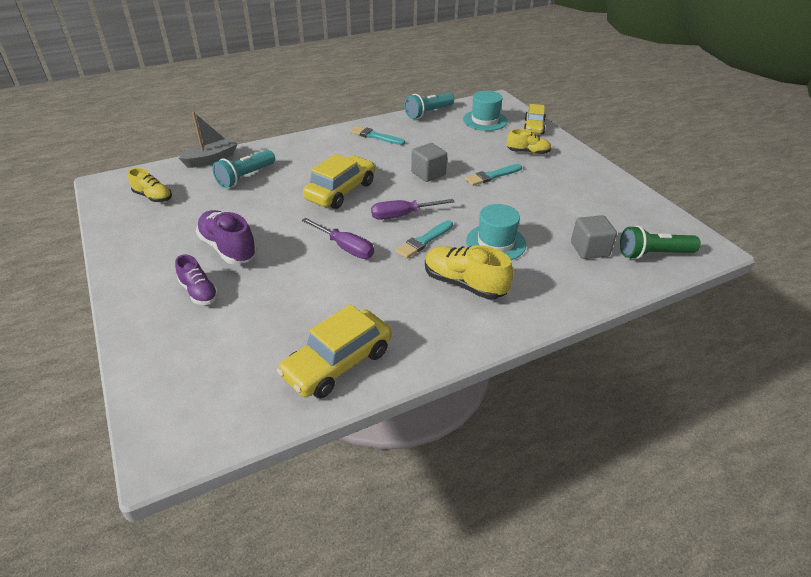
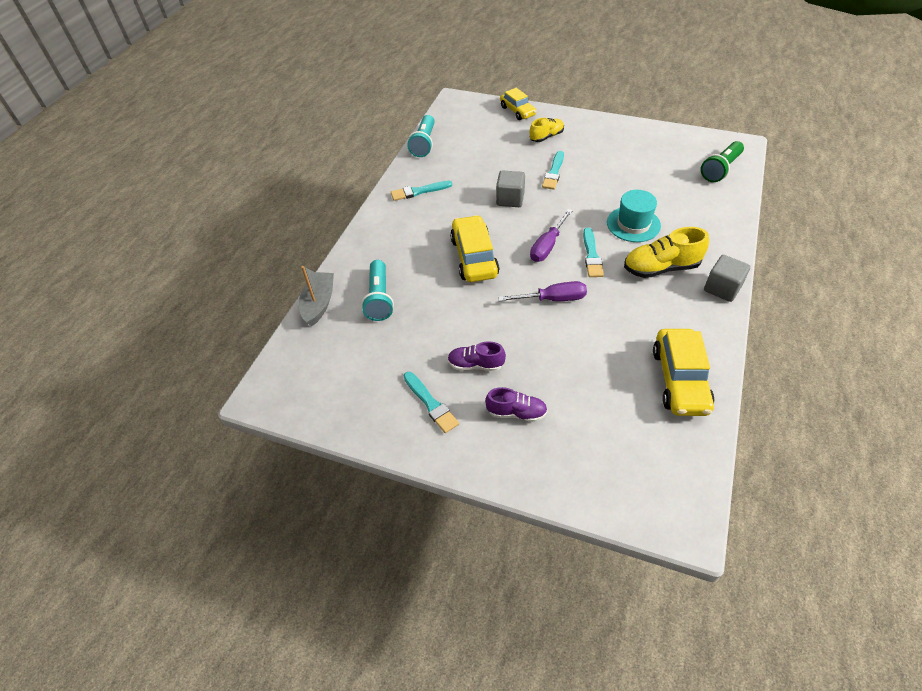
camera: 40 degrees left, 10 degrees up
yellow shoe [128,168,172,202] -> none
purple shoe [196,210,257,264] -> purple shoe [448,341,506,371], size x0.64
turquoise hat [463,91,508,131] -> none
grey cube [571,215,617,259] -> grey cube moved to [704,255,750,302]
none -> turquoise brush [404,372,459,433]

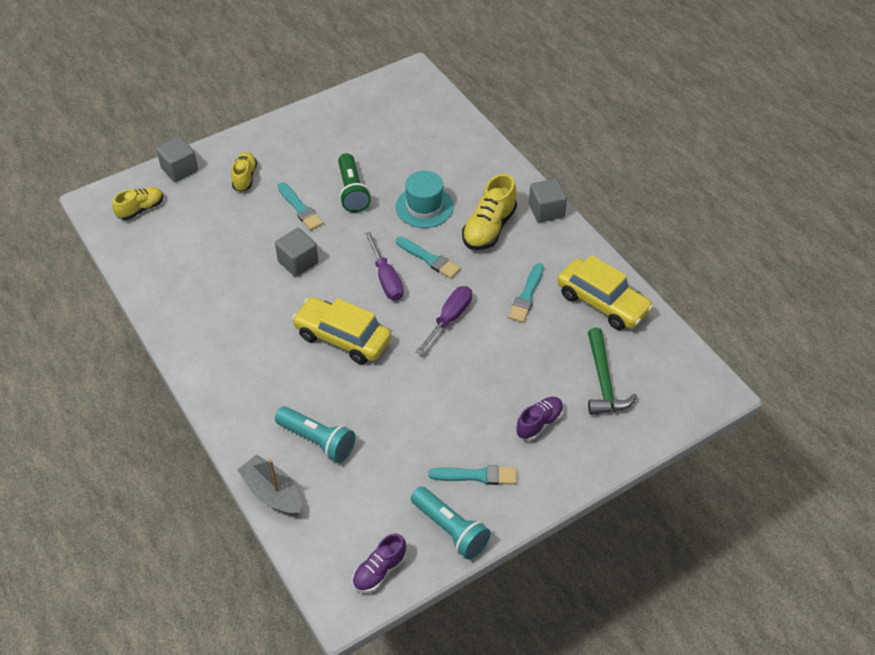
camera: 55 degrees left, 0 degrees up
turquoise brush [391,181,452,201] -> turquoise brush moved to [508,263,544,323]
turquoise flashlight [407,115,435,157] -> turquoise flashlight moved to [411,486,491,559]
purple shoe [448,341,506,371] -> purple shoe moved to [352,533,406,593]
yellow car [500,88,536,120] -> grey cube [156,137,198,182]
green flashlight [701,141,744,182] -> green flashlight moved to [338,153,371,213]
none -> yellow shoe [112,187,164,220]
none -> green hammer [588,328,637,415]

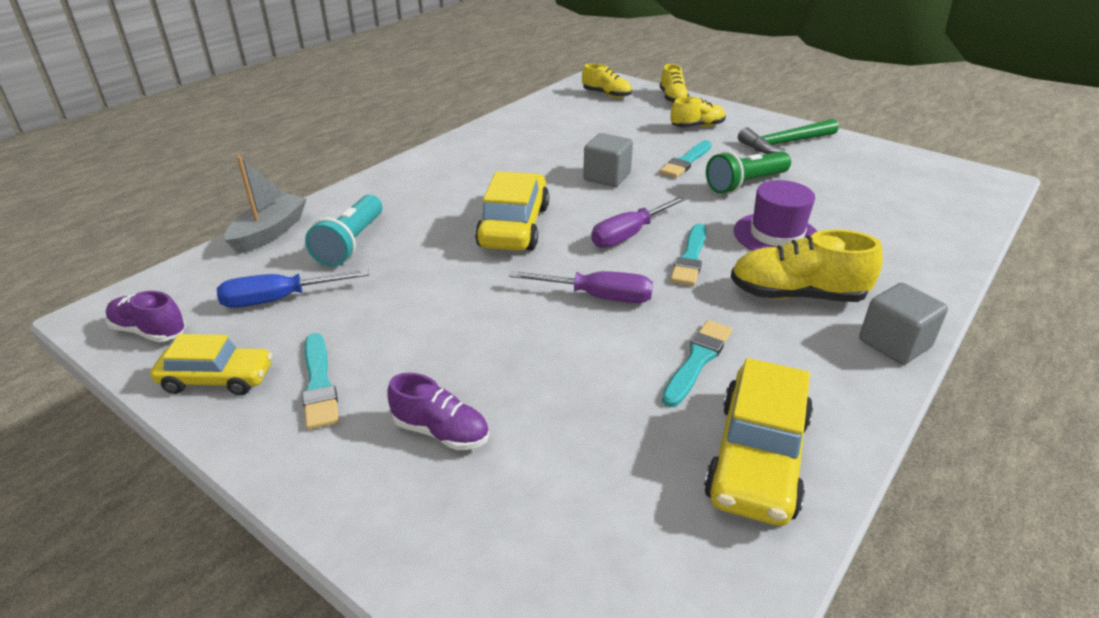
camera: 70 degrees right, 15 degrees down
grey cube [156,137,198,182] -> yellow shoe [660,64,689,103]
turquoise hat [396,171,453,228] -> purple hat [734,180,818,251]
turquoise flashlight [411,486,491,559] -> yellow car [150,334,272,395]
turquoise brush [508,263,544,323] -> turquoise brush turned 120 degrees clockwise [662,320,732,407]
green hammer [588,328,637,415] -> green hammer moved to [738,119,839,154]
none -> blue screwdriver [217,270,369,308]

